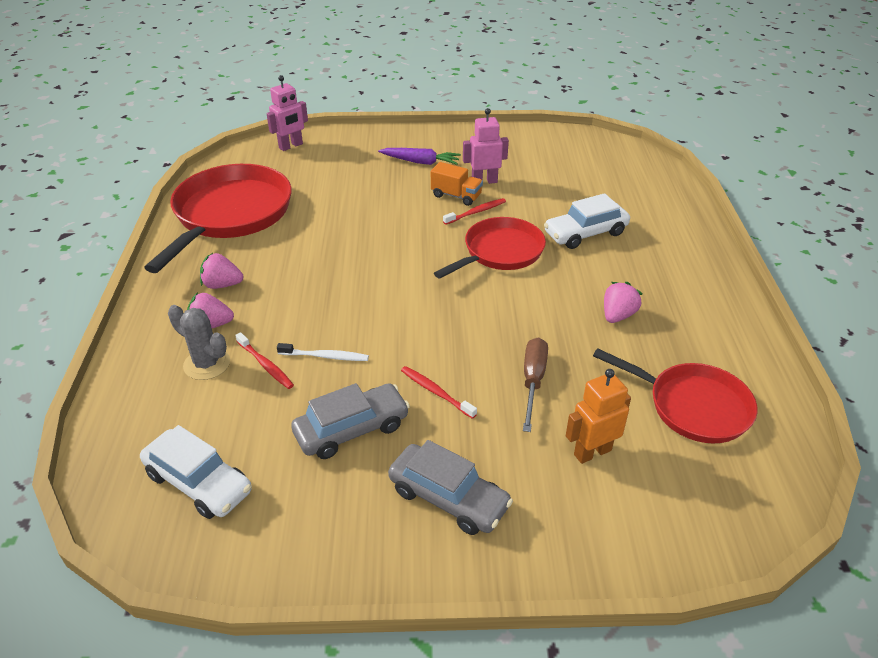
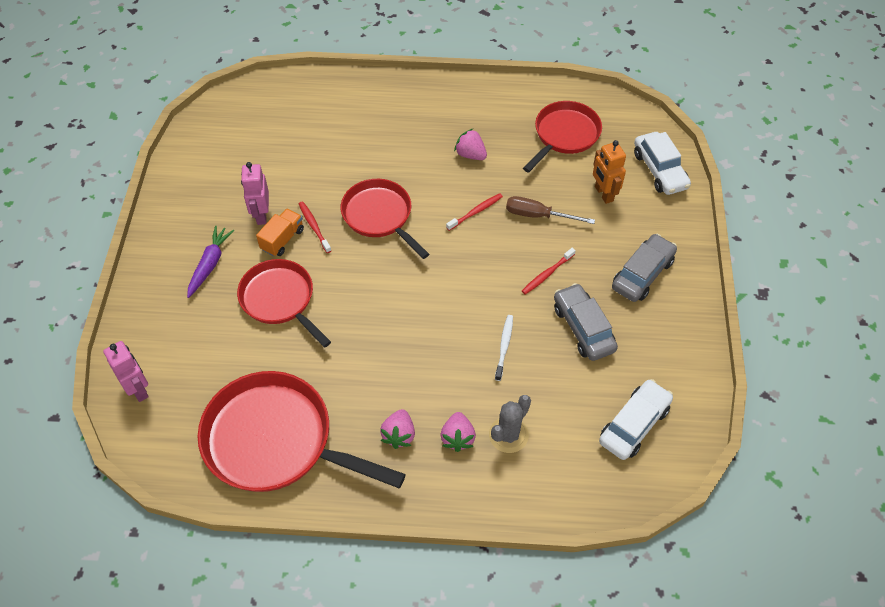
camera: 85 degrees left, 15 degrees up
red toothbrush [235,332,294,389] -> red toothbrush moved to [446,193,503,231]
white car [544,193,630,249] -> white car moved to [634,132,691,195]
none -> red pan [237,259,331,348]

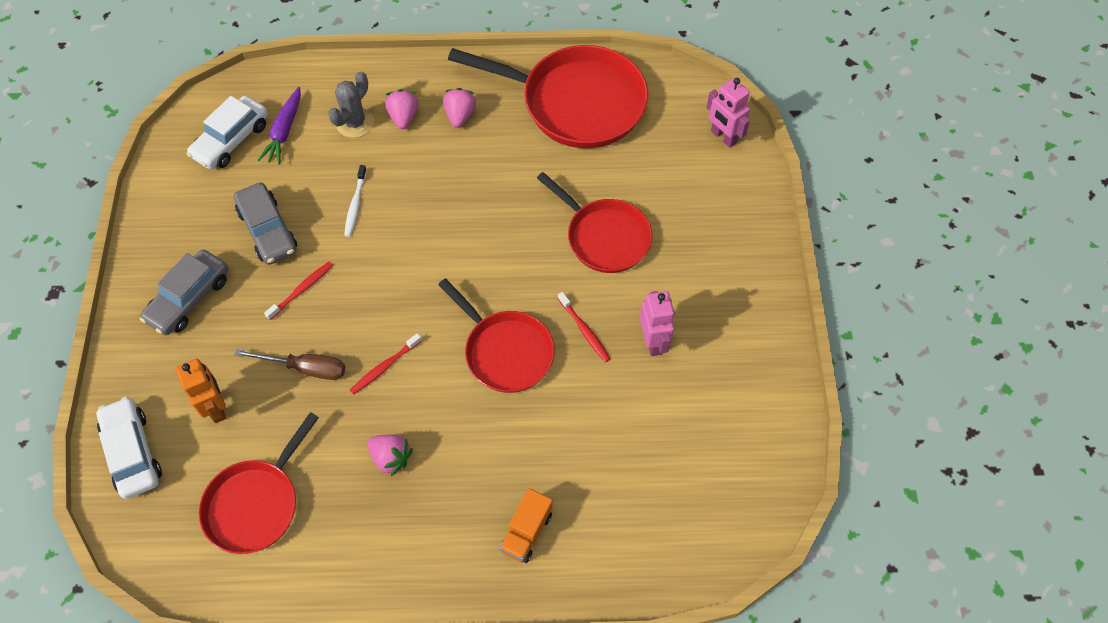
camera: 175 degrees right, 5 degrees up
purple carrot [187,226,234,298] -> purple carrot moved to [258,87,301,164]
orange truck [256,208,304,256] -> orange truck moved to [499,488,553,563]

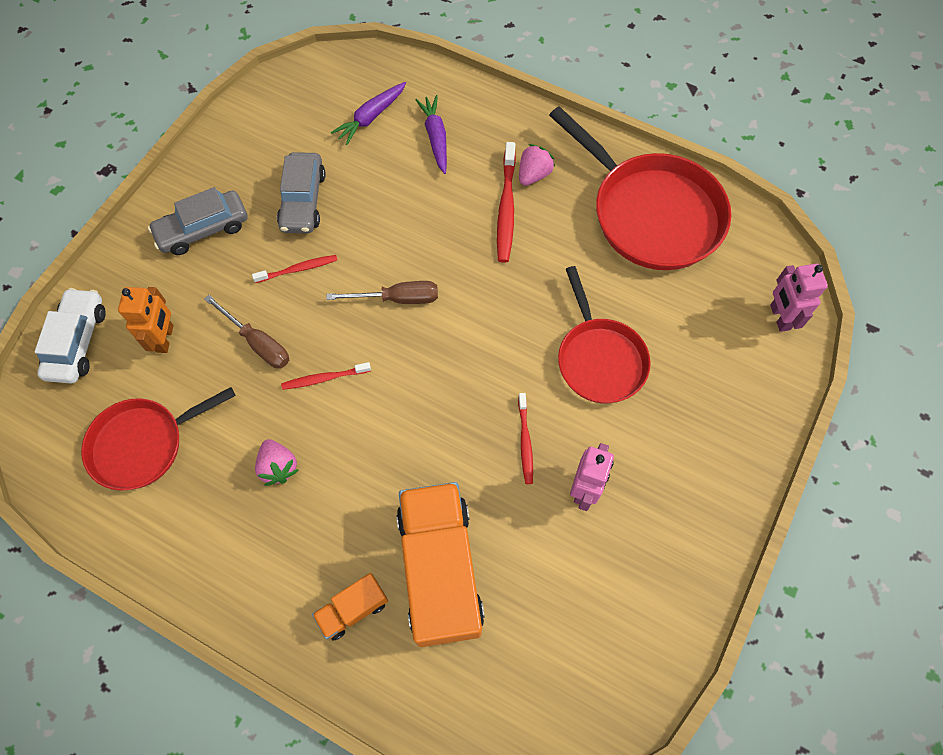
camera: 30 degrees right, 5 degrees up
white car [187,96,268,169] -> none
grey cactus [328,71,374,138] -> purple carrot [415,95,447,174]
white toothbrush [344,165,367,237] -> none
pink strawberry [385,89,419,129] -> none
red pan [438,278,555,393] -> none
none -> brown screwdriver [326,281,438,304]
none -> orange truck [396,482,485,647]
none -> red toothbrush [497,142,516,263]

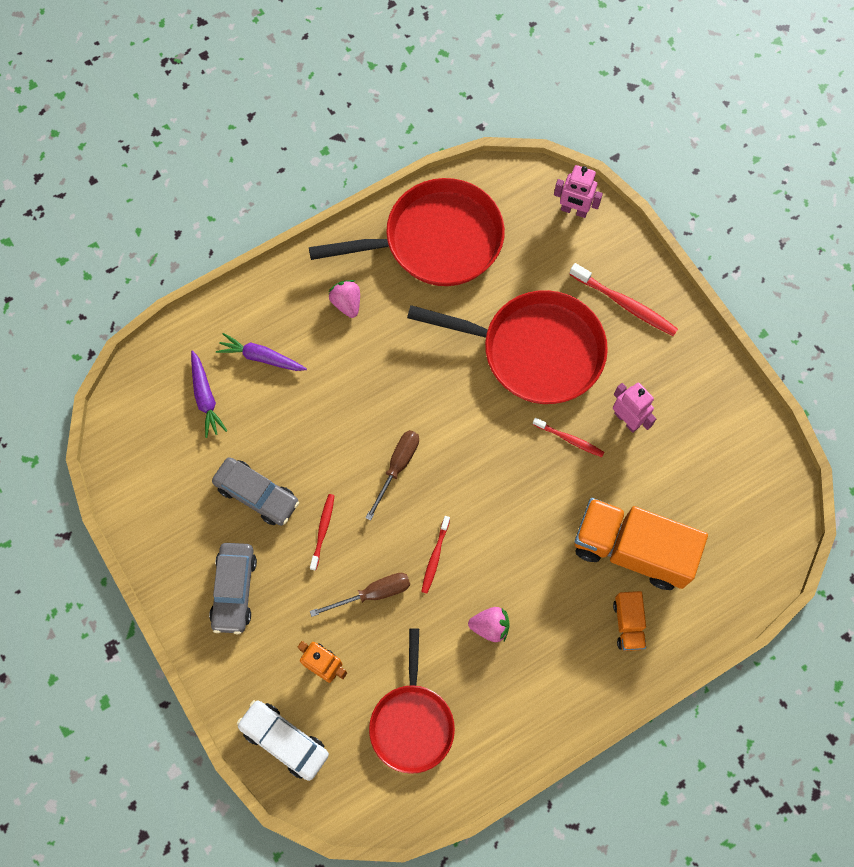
camera: 60 degrees left, 5 degrees up
red toothbrush [497,142,516,263] -> red toothbrush moved to [569,263,678,336]
red pan [558,266,651,403] -> red pan [407,290,608,404], size x1.57

